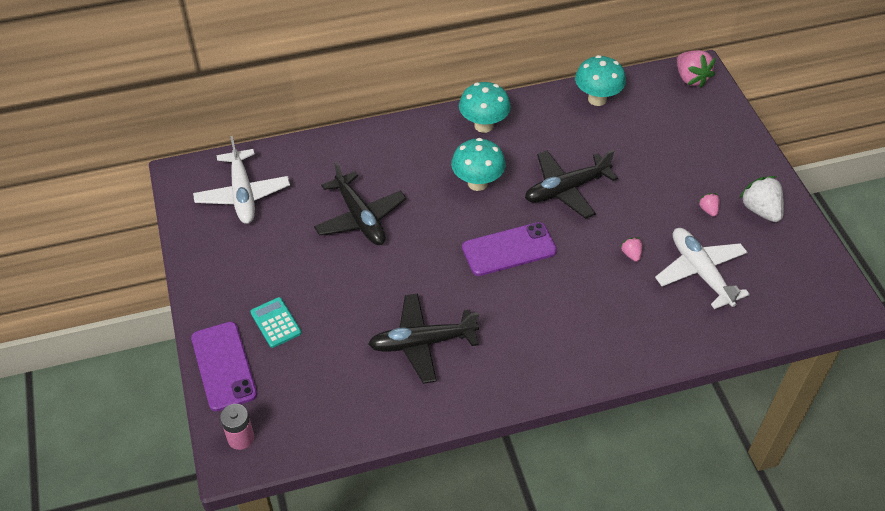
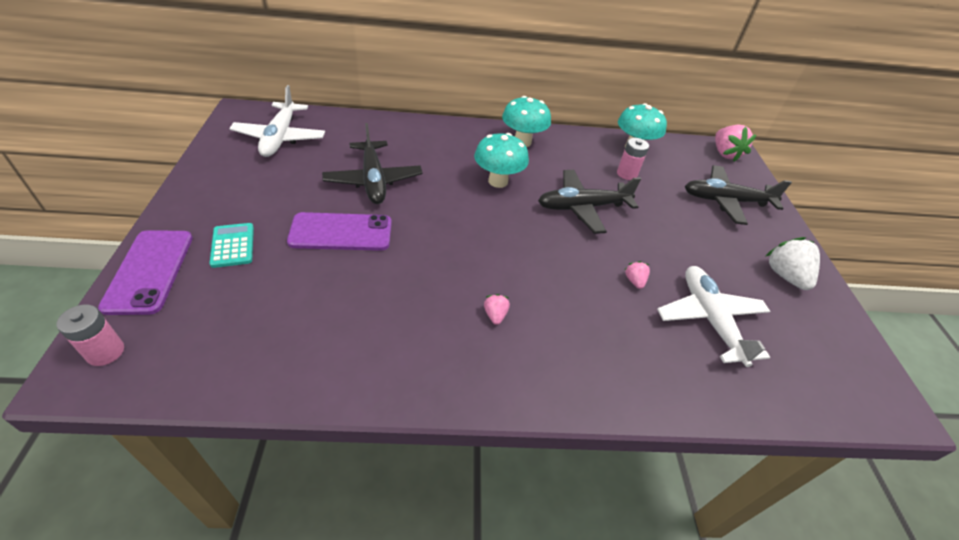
camera: 10 degrees right, 5 degrees down
black plane [368,293,479,384] -> black plane moved to [685,165,792,225]
purple phone [462,222,557,276] -> purple phone moved to [287,212,392,251]
pink strawberry [699,193,720,217] -> pink strawberry moved to [484,294,510,325]
none -> pink battery [617,138,649,180]

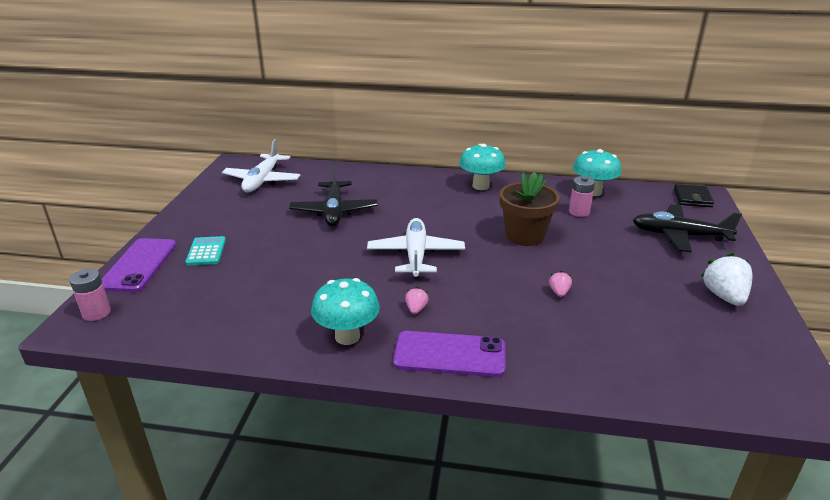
camera: 15 degrees right, 15 degrees down
purple phone [287,212,392,251] -> purple phone moved to [393,331,506,377]
turquoise mushroom [474,133,529,188] -> turquoise mushroom moved to [311,278,380,345]
black plane [538,170,641,234] -> brown flower pot [500,172,560,246]
white plane [657,266,770,367] -> white plane moved to [367,218,465,277]
pink strawberry [715,125,756,162] -> black wallet [674,184,714,207]

